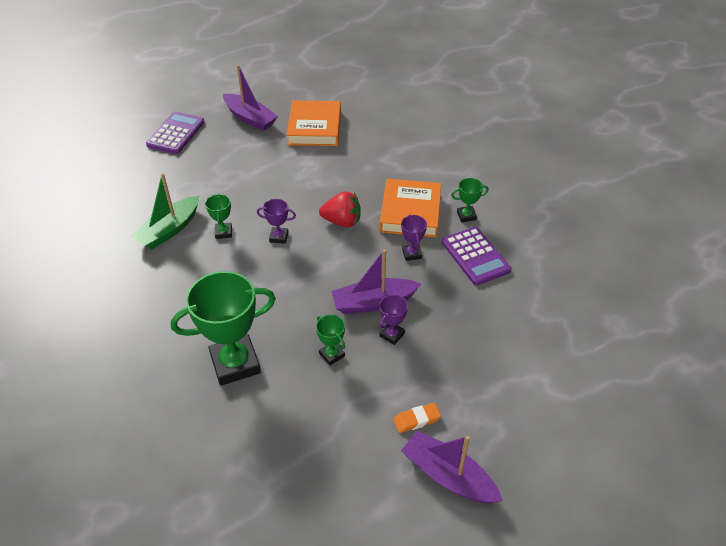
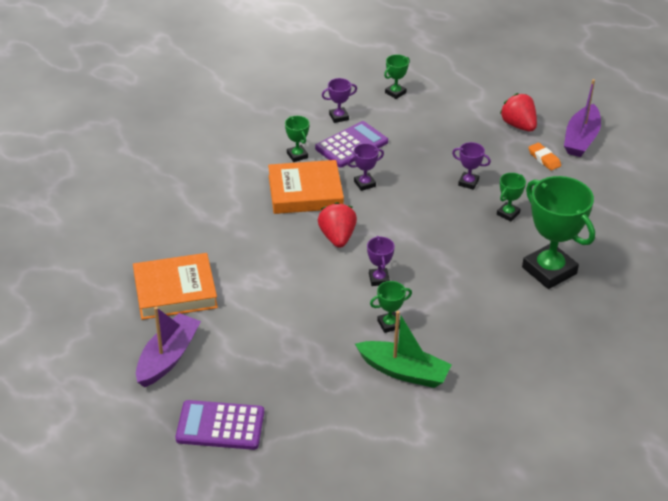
camera: 105 degrees left, 5 degrees down
purple boat [331,249,421,314] -> none
none -> purple trophy [322,78,357,123]
none -> green trophy [384,54,410,99]
none -> red strawberry [500,93,537,131]

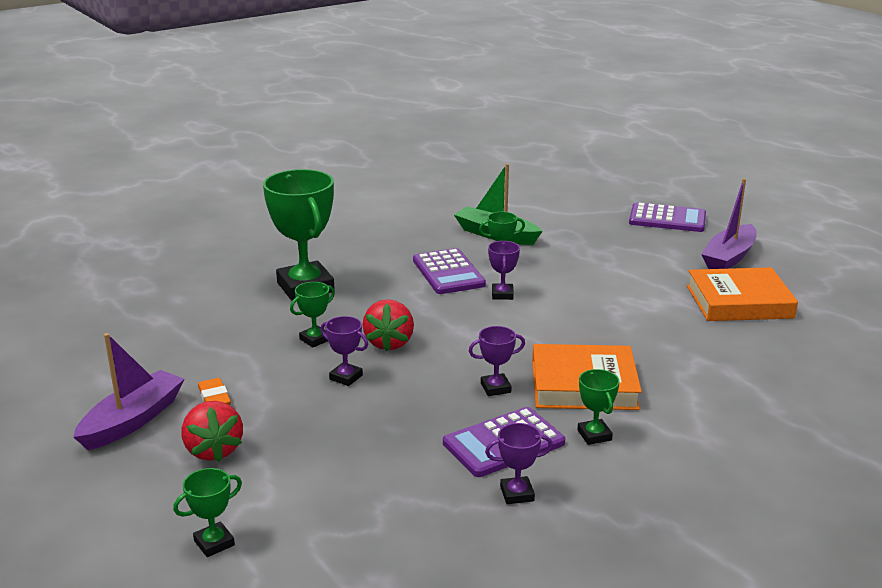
camera: 170 degrees left, 15 degrees down
red strawberry [318,202,357,248] -> red strawberry moved to [362,299,414,351]
green trophy [384,54,410,99] -> green trophy moved to [173,468,242,557]
none -> purple calculator [413,248,486,294]

